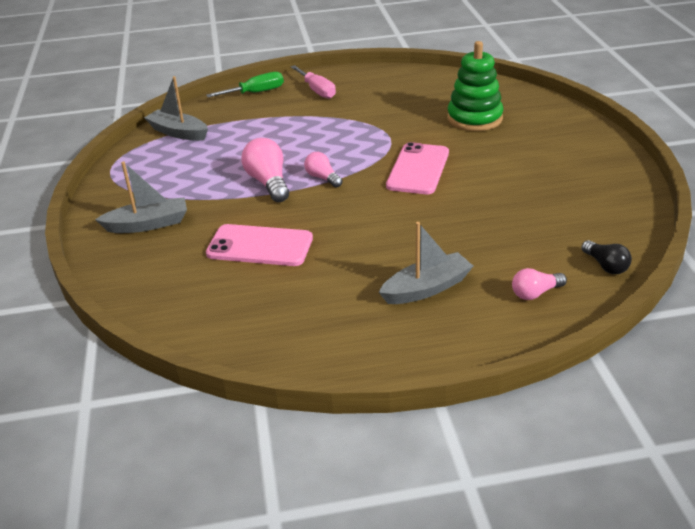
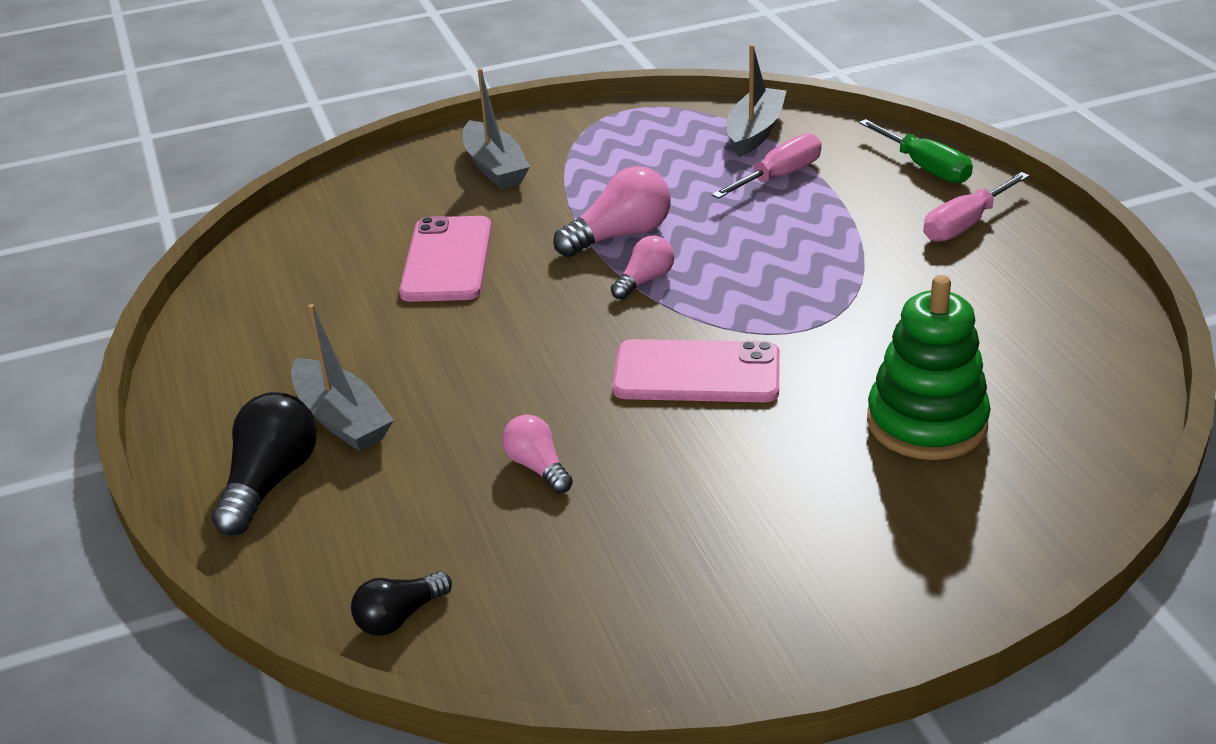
camera: 80 degrees right, 0 degrees up
pink light bulb [512,268,567,300] -> pink light bulb moved to [502,414,573,494]
none -> black light bulb [211,392,317,536]
none -> pink screwdriver [712,133,822,199]

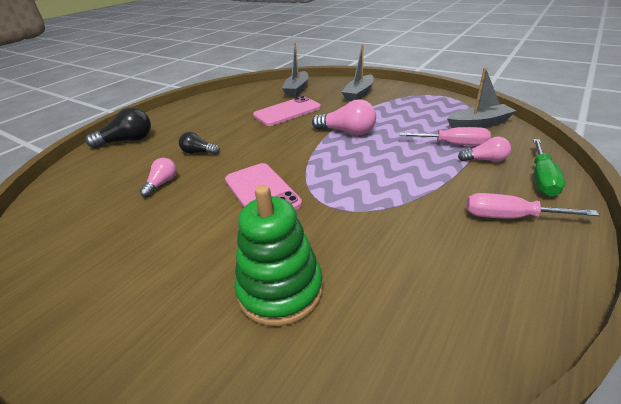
camera: 55 degrees right, 0 degrees up
grey boat [291,304,394,451] -> grey boat moved to [282,43,308,97]
black light bulb [351,571,452,636] -> black light bulb moved to [179,132,220,155]
pink light bulb [611,236,674,300] -> pink light bulb moved to [458,137,511,162]

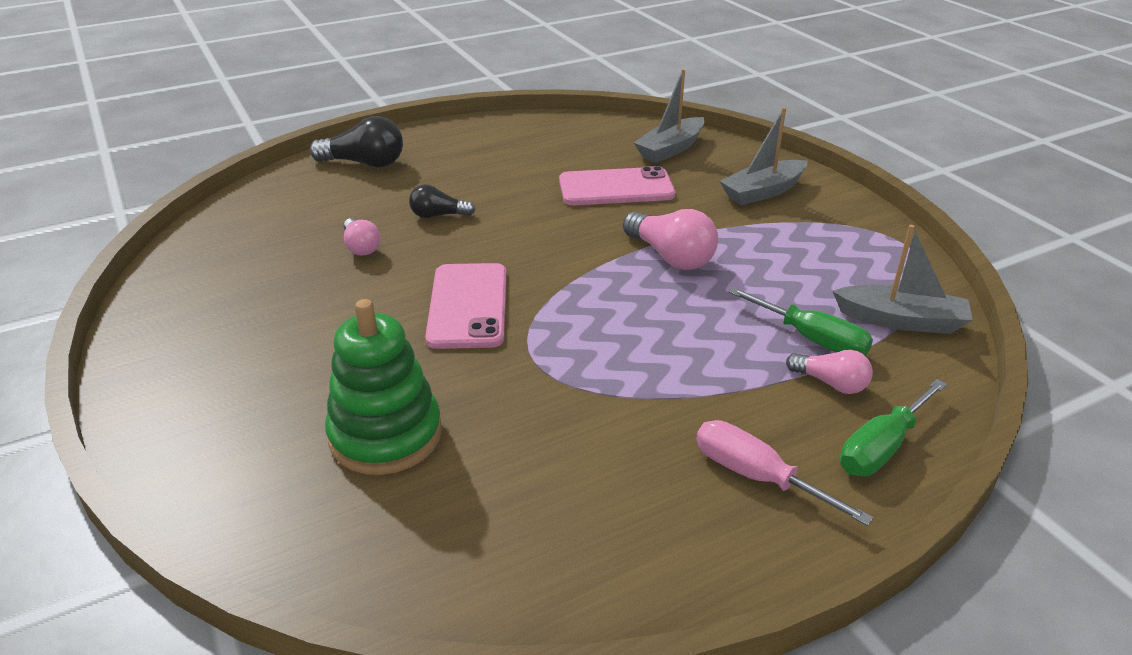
camera: 25 degrees right, 0 degrees up
pink light bulb [140,158,177,197] -> pink light bulb turned 105 degrees clockwise [344,218,380,256]
black light bulb [179,132,220,155] -> black light bulb turned 45 degrees counterclockwise [409,184,475,218]
pink screwdriver [399,127,491,146] -> green screwdriver [728,287,873,356]

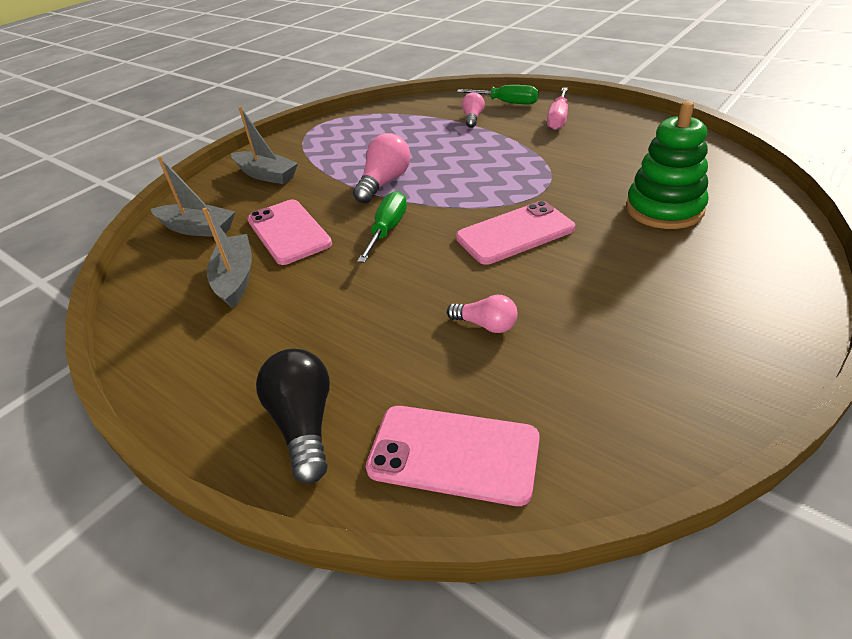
camera: 110 degrees left, 5 degrees up
pink light bulb [344,218,380,256] -> pink light bulb turned 75 degrees clockwise [447,294,518,333]
black light bulb [409,184,475,218] -> none
green screwdriver [728,287,873,356] -> green screwdriver moved to [357,191,407,263]
grey boat [833,225,973,334] -> grey boat moved to [202,208,252,308]
none -> pink phone [366,406,540,506]

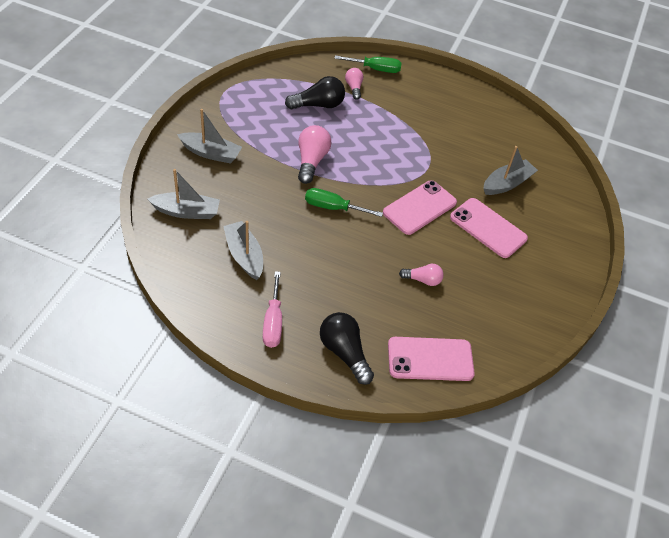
camera: 25 degrees left, 10 degrees up
pink phone [247,200,332,265] -> pink phone moved to [450,198,528,258]
green screwdriver [357,191,407,263] -> green screwdriver turned 75 degrees counterclockwise [305,188,383,217]
pink screwdriver [547,88,568,130] -> pink screwdriver moved to [263,271,282,348]
green stacking toy [626,101,709,229] -> grey boat [483,146,538,195]
none -> black light bulb [285,76,345,109]

